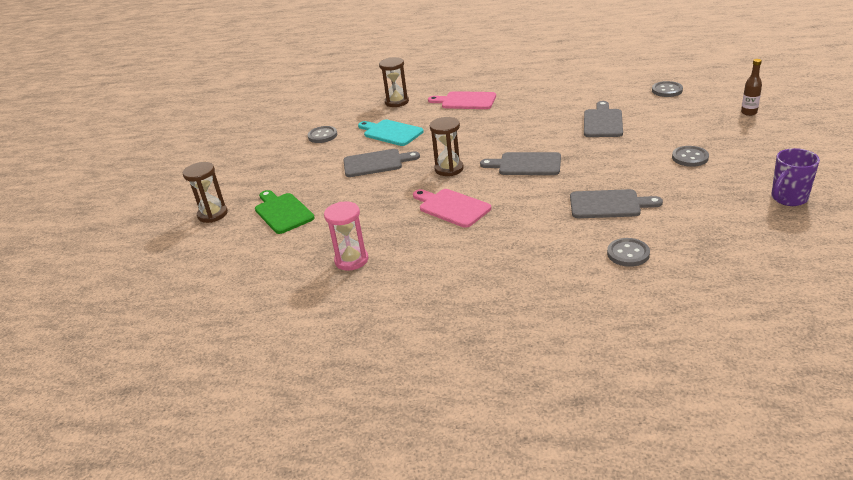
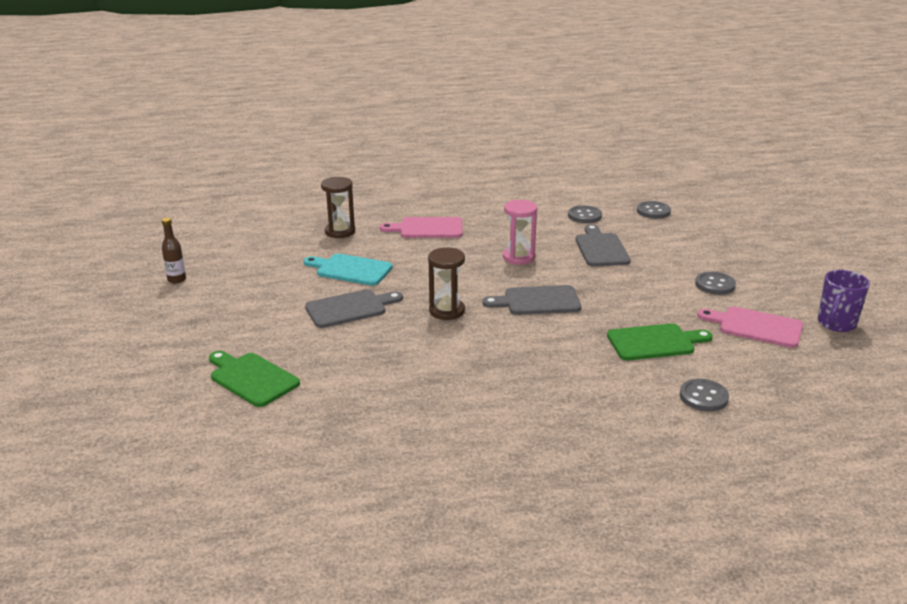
camera: 20 degrees left, 5 degrees down
brown hourglass [183,162,228,223] -> none
grey button [308,126,337,143] -> grey button moved to [568,205,602,223]
pink hourglass [324,202,368,271] -> pink hourglass moved to [503,200,537,265]
pink cutting board [413,189,491,228] -> pink cutting board moved to [697,307,803,348]
grey cutting board [570,189,663,218] -> green cutting board [607,323,713,360]
brown bottle [741,59,762,116] -> brown bottle moved to [162,218,186,284]

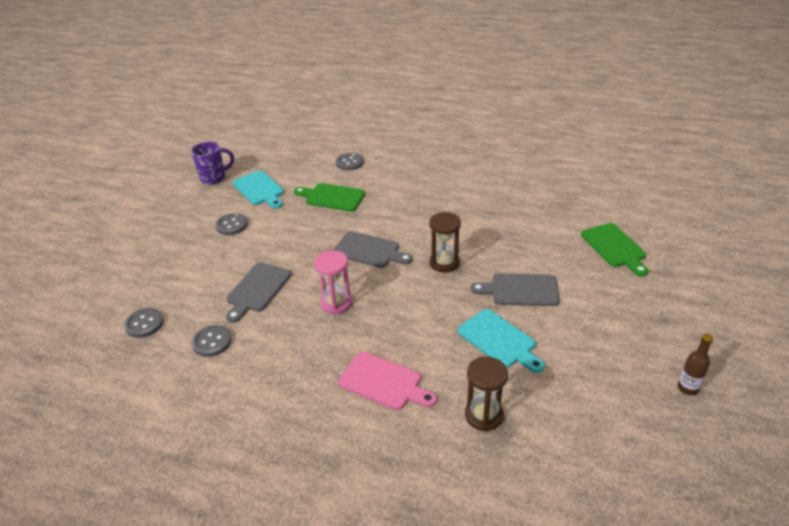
camera: 150 degrees left, 10 degrees up
pink cutting board [697,307,803,348] -> turquoise cutting board [232,170,284,209]

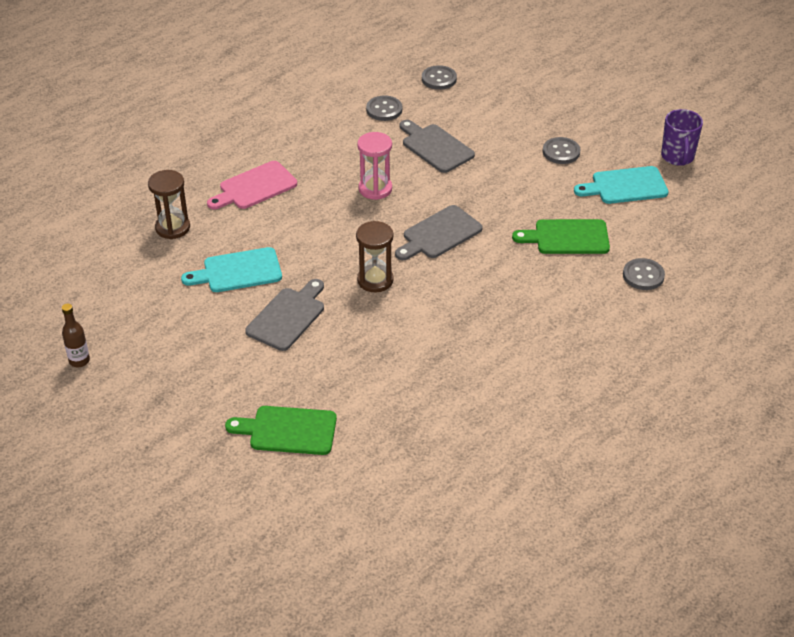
camera: 115 degrees right, 5 degrees up
green cutting board [294,183,365,212] -> green cutting board turned 135 degrees counterclockwise [512,219,610,254]

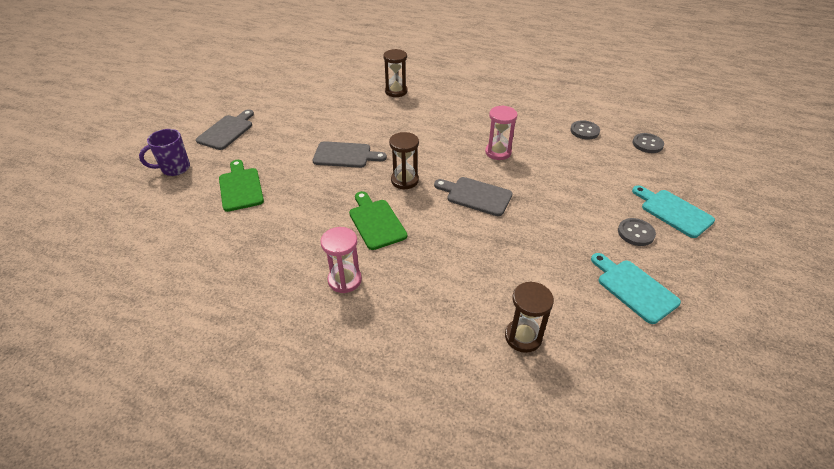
camera: 65 degrees right, 0 degrees up
brown bottle [62,304,90,367] -> none
turquoise cutting board [181,247,282,292] -> turquoise cutting board moved to [632,185,715,238]
pink cutting board [207,161,297,209] -> none
grey cutting board [400,120,475,173] -> grey cutting board moved to [196,110,254,150]
green cutting board [512,219,610,254] -> green cutting board moved to [349,191,407,250]
grey button [623,258,665,290] -> brown hourglass [505,281,554,353]
purple mug [661,109,703,166] -> purple mug moved to [139,129,190,176]
none -> pink hourglass [321,227,362,293]

